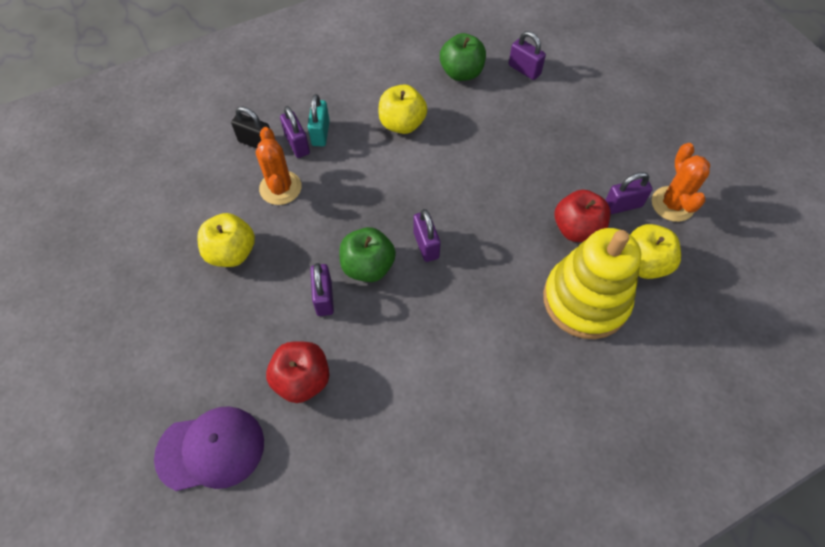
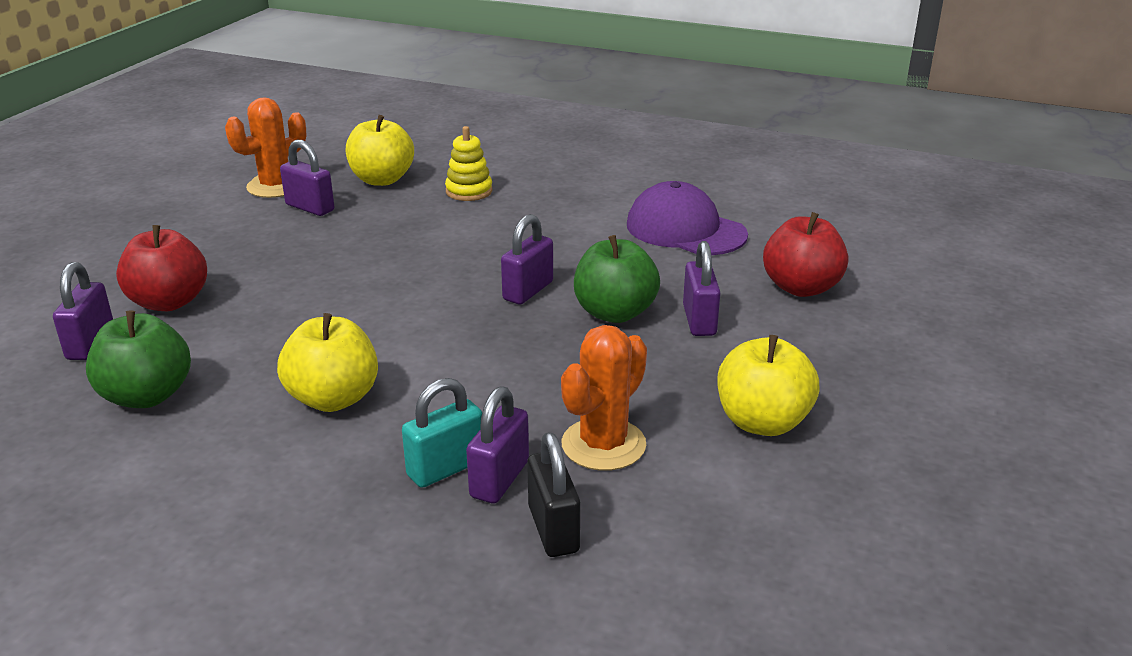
camera: 130 degrees left, 30 degrees down
purple cap [154,406,264,491] -> purple cap moved to [627,181,748,255]
purple padlock [310,263,334,316] -> purple padlock turned 45 degrees counterclockwise [683,241,721,336]
yellow stacking toy [543,228,641,339] -> yellow stacking toy [445,126,493,201], size x0.45
red apple [555,189,610,242] -> red apple moved to [116,225,207,311]

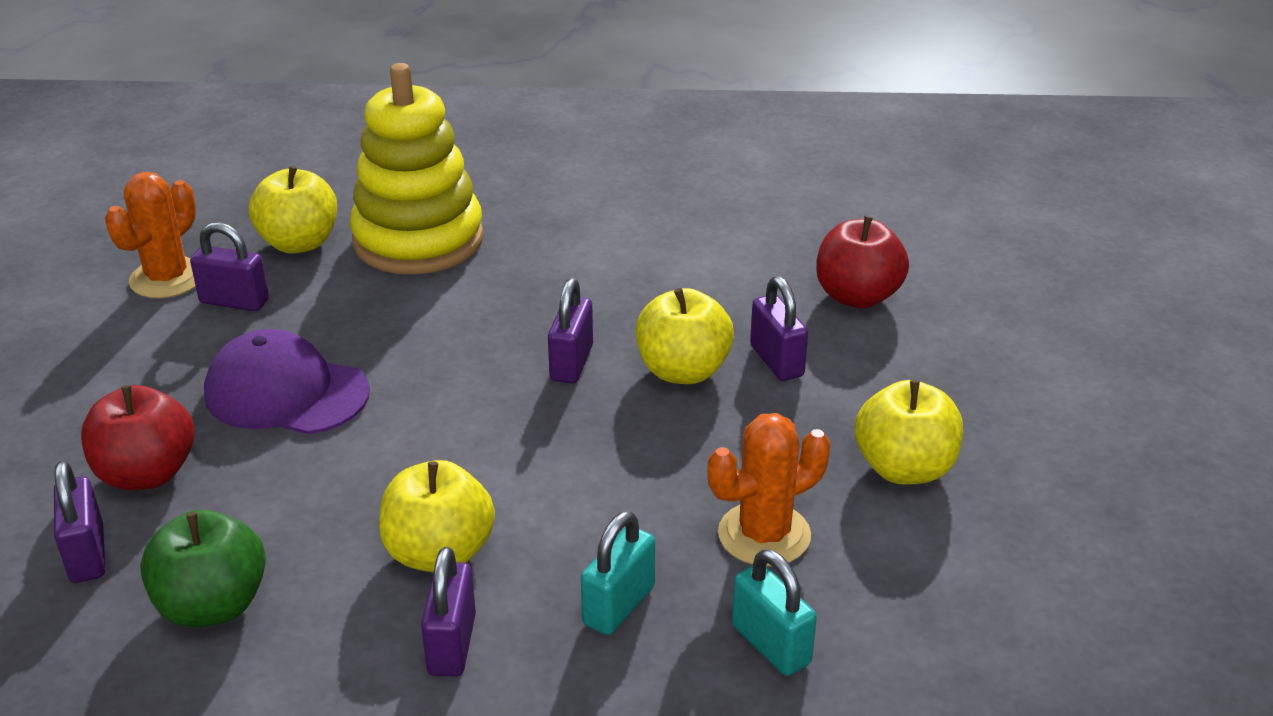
camera: 20 degrees left, 5 degrees up
yellow stacking toy [445,126,493,201] -> yellow stacking toy [350,63,484,275], size x2.24
purple padlock [466,386,529,503] -> purple padlock moved to [421,547,476,677]
black padlock [527,432,580,557] -> turquoise padlock [732,549,817,676]
orange cactus [561,325,647,471] -> orange cactus turned 45 degrees clockwise [707,413,830,567]
green apple [574,235,660,323] -> yellow apple [635,288,734,384]
purple cap [627,181,748,255] -> purple cap moved to [204,329,370,434]

